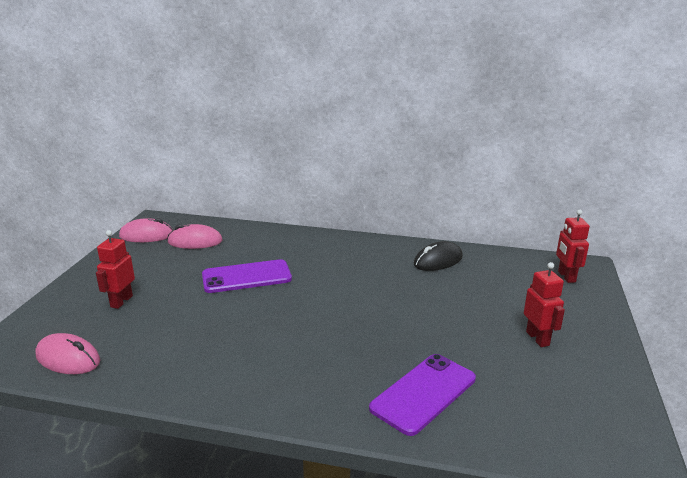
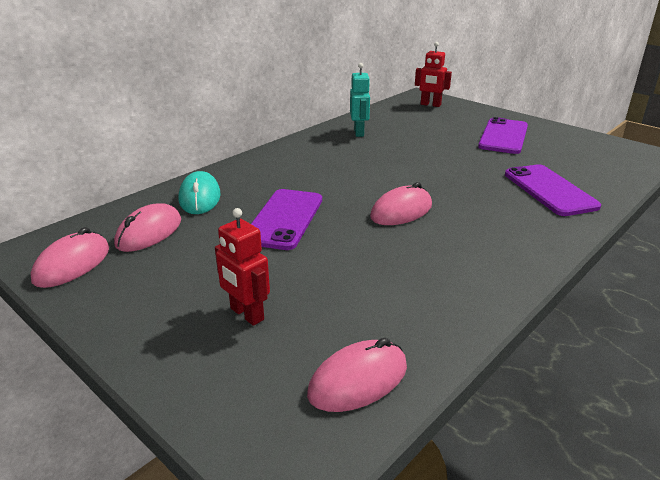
camera: 60 degrees left, 5 degrees up
black mouse [414,241,463,271] -> turquoise robot [350,63,370,137]
red robot [524,262,565,347] -> purple phone [478,117,528,154]
none -> turquoise mouse [179,171,221,214]
none -> pink mouse [370,182,432,225]

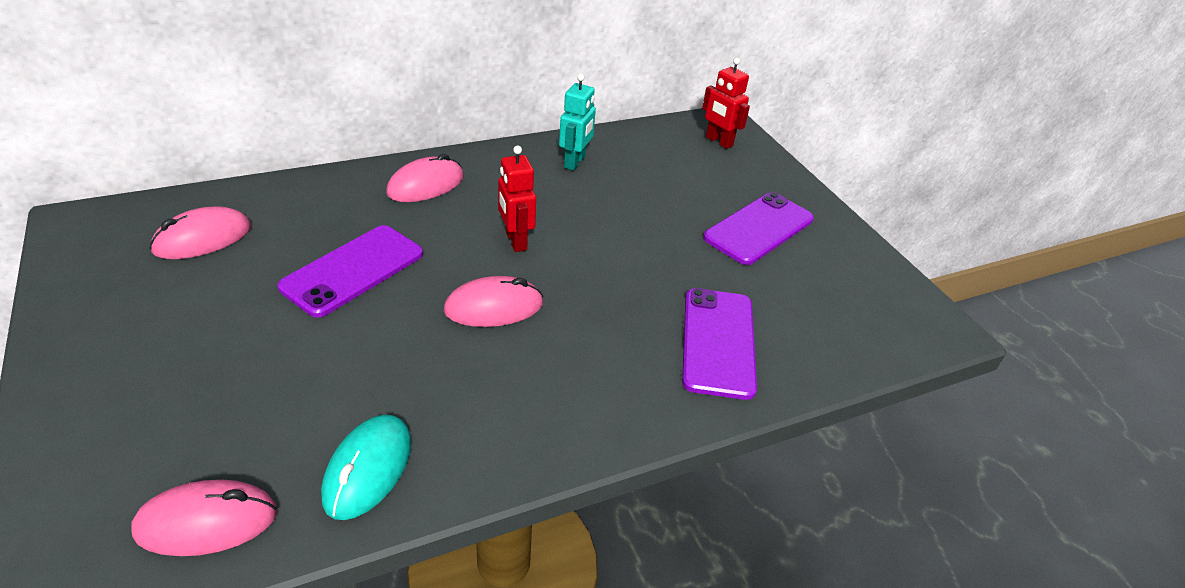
camera: 20 degrees right, 10 degrees up
pink mouse [31,227,109,288] -> pink mouse moved to [386,154,464,202]
turquoise mouse [179,171,221,214] -> turquoise mouse moved to [321,414,411,520]
red robot [215,208,270,326] -> red robot moved to [498,145,536,252]

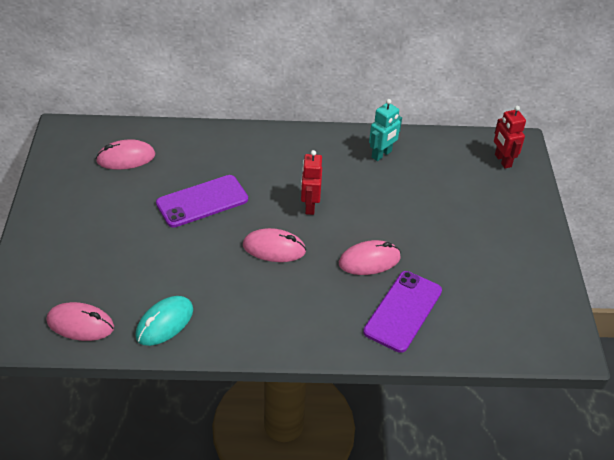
camera: 25 degrees right, 5 degrees up
pink mouse [386,154,464,202] -> pink mouse moved to [339,240,401,275]
purple phone [703,192,814,265] -> none

